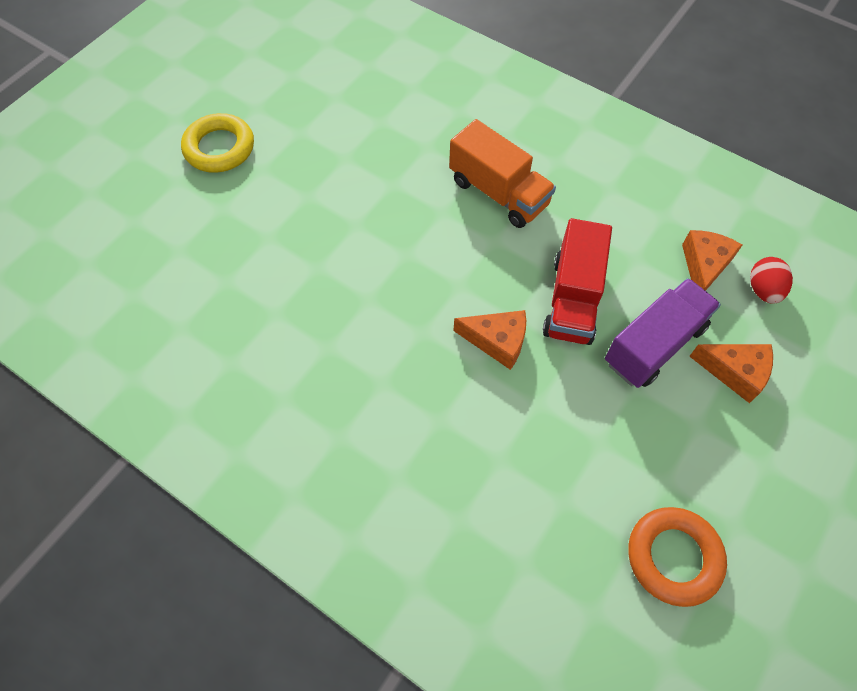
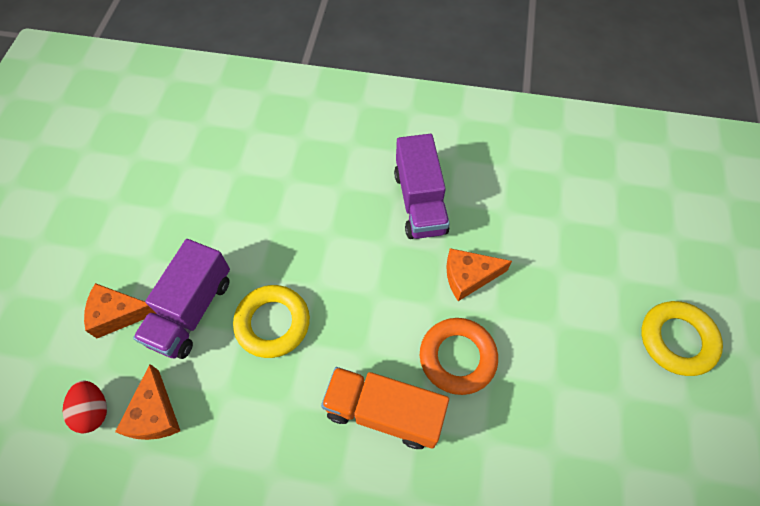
camera: 155 degrees right, 0 degrees up
orange cheese [453,310,526,370] -> orange cheese moved to [446,248,512,301]
red truck [543,218,612,345] -> yellow ring [233,285,310,358]
orange ring [628,507,727,607] -> orange ring moved to [420,318,498,395]
none -> purple truck [394,134,450,239]

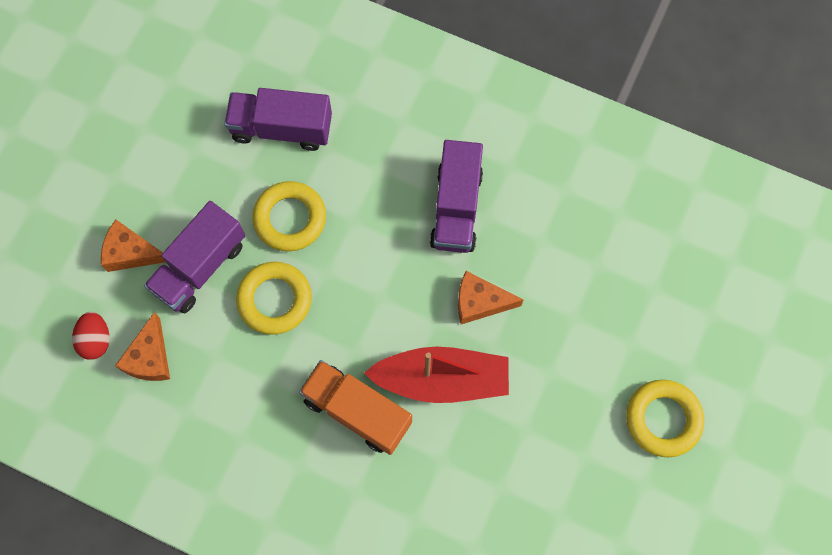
camera: 15 degrees right, 10 degrees up
orange ring [420,318,498,395] -> red boat [364,346,509,403]
none -> purple truck [224,88,332,151]
none -> yellow ring [252,181,326,251]

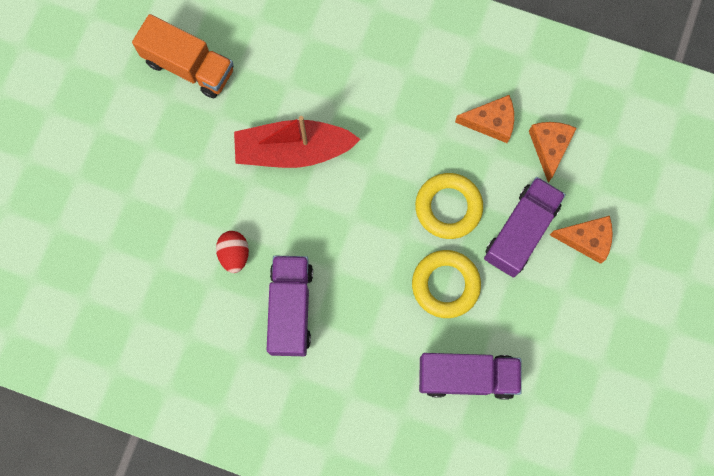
camera: 175 degrees right, 5 degrees up
red egg [72,312,110,360] -> red egg moved to [216,231,249,273]
orange truck [299,360,412,455] -> orange truck moved to [132,14,233,99]
orange cheese [458,271,523,324] -> orange cheese moved to [455,95,514,143]
yellow ring [626,380,704,457] -> none

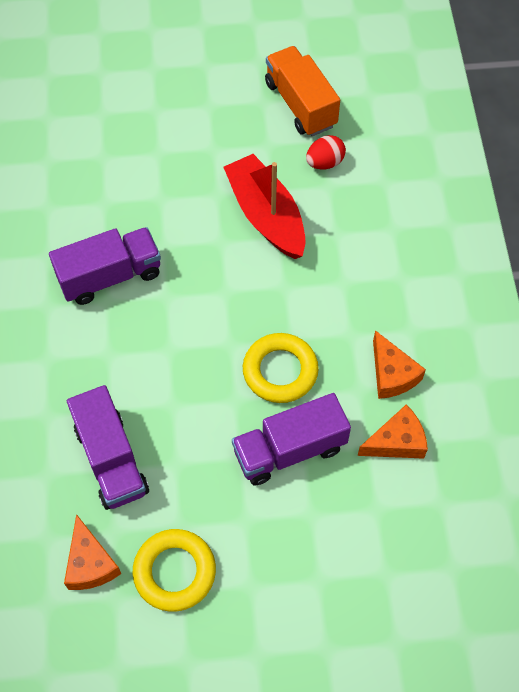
camera: 65 degrees right, 15 degrees down
orange truck [132,14,233,99] -> orange truck turned 150 degrees clockwise [265,46,340,136]
red egg [216,231,249,273] -> red egg moved to [306,135,346,170]
yellow ring [412,250,481,318] -> yellow ring moved to [133,529,216,612]
purple truck [484,177,566,277] -> purple truck turned 150 degrees clockwise [232,393,351,486]
orange cheese [550,216,613,264] -> orange cheese moved to [64,514,121,590]

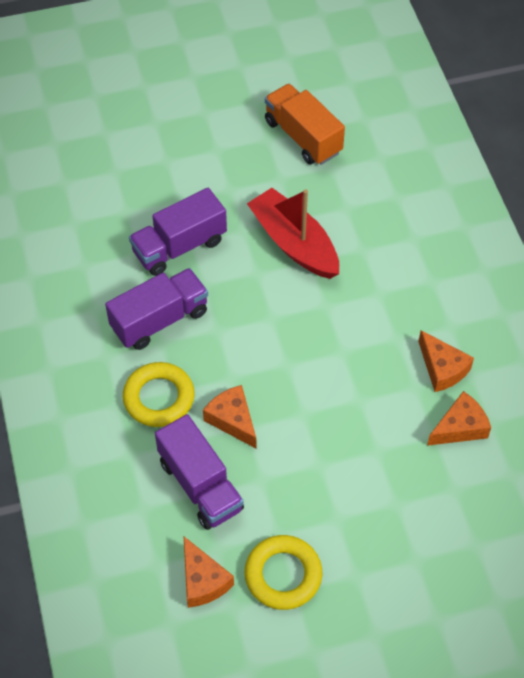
camera: 10 degrees left, 5 degrees down
purple truck [232,393,351,486] -> purple truck moved to [129,188,227,276]
yellow ring [243,333,319,403] -> yellow ring moved to [123,362,195,427]
red egg [306,135,346,170] -> none
none -> orange cheese [203,385,256,448]

